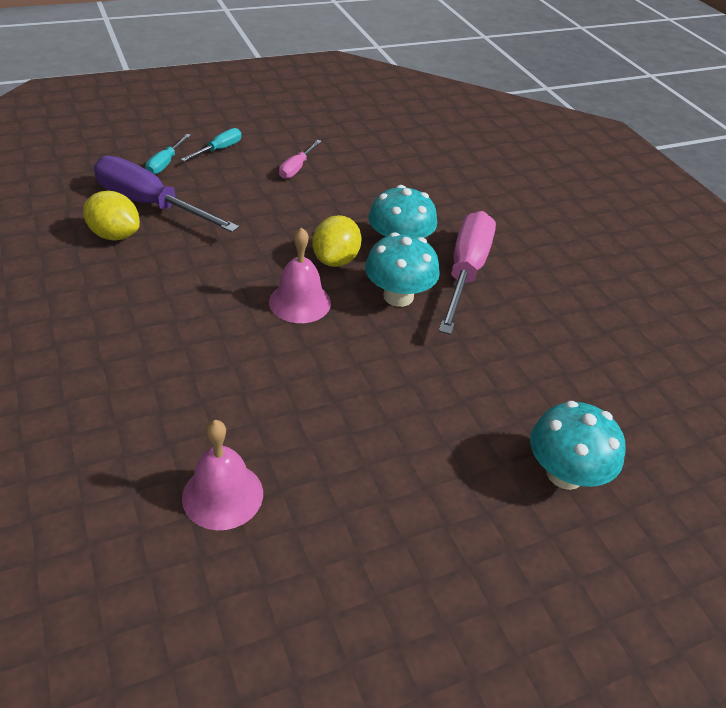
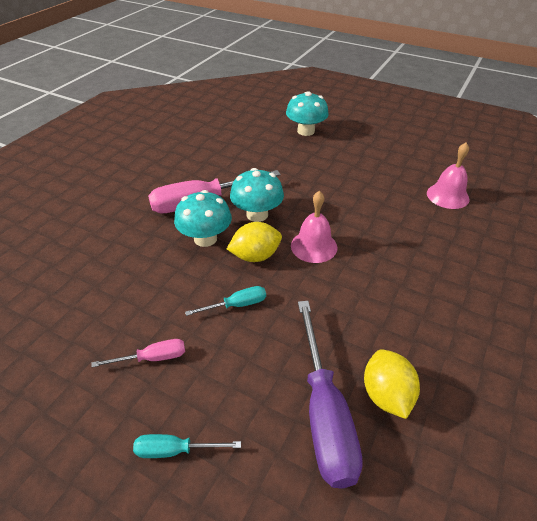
camera: 125 degrees left, 0 degrees up
turquoise screwdriver [145,134,191,174] -> turquoise screwdriver moved to [185,286,266,316]

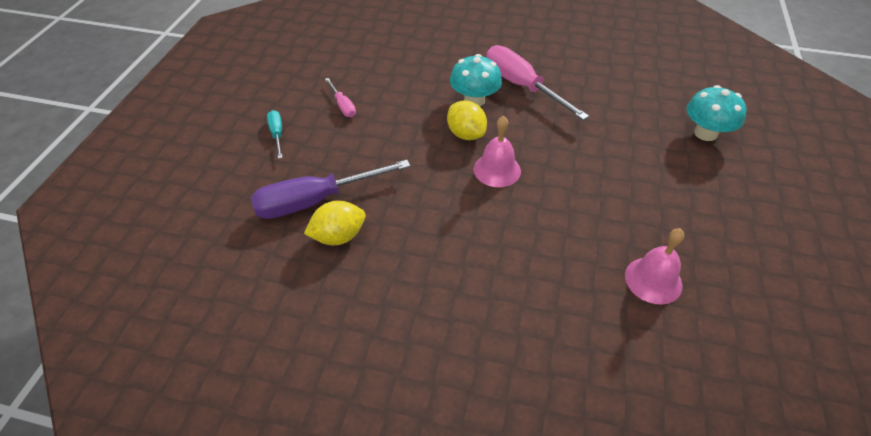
camera: 75 degrees right, 5 degrees up
turquoise screwdriver [185,286,266,316] -> none
turquoise mushroom [230,168,284,222] -> none

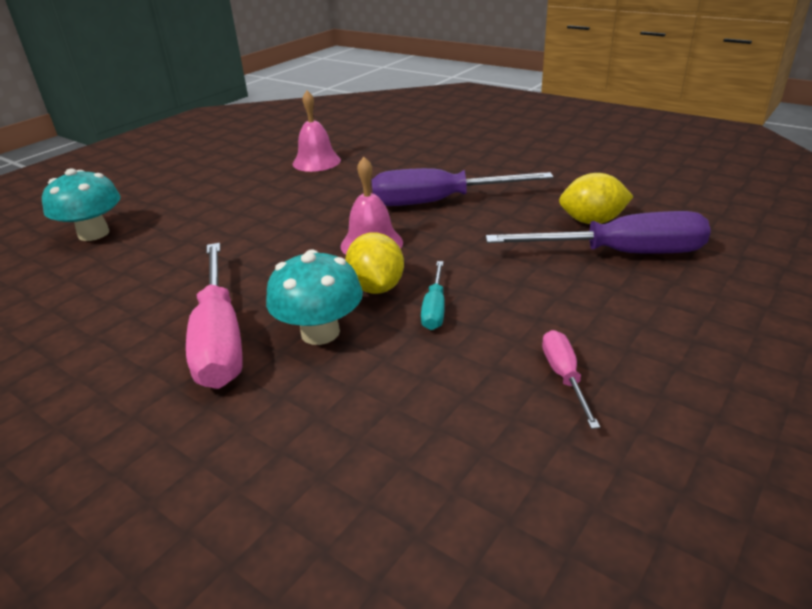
camera: 155 degrees left, 15 degrees down
turquoise screwdriver [267,110,283,159] -> turquoise screwdriver moved to [421,261,445,330]
none -> purple screwdriver [372,168,554,206]

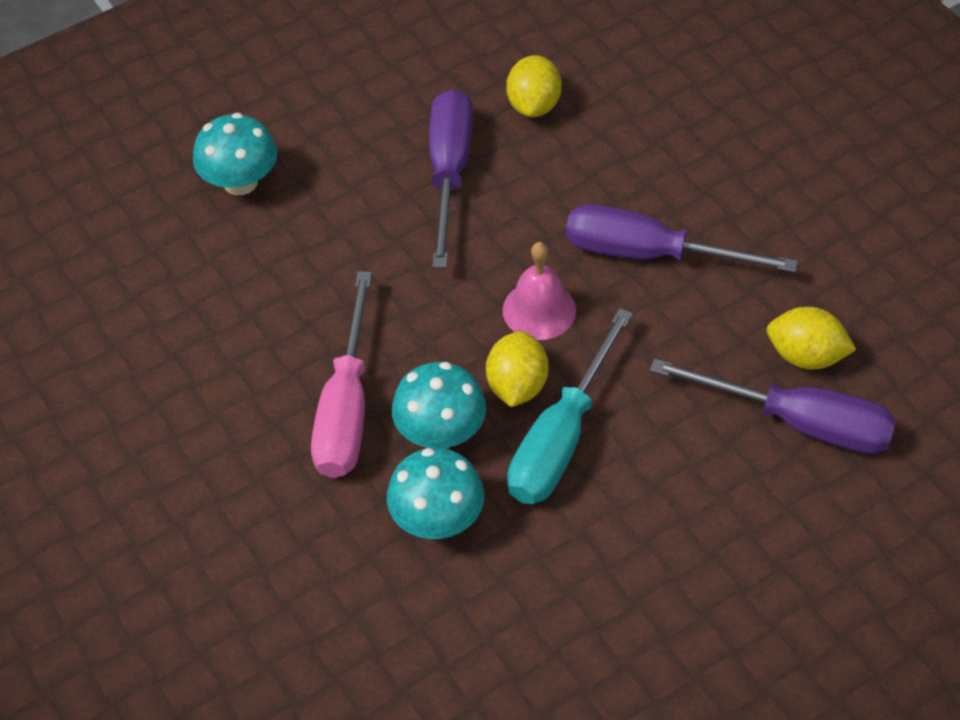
camera: 20 degrees right, 20 degrees up
pink bell [293,91,341,172] -> yellow lemon [506,55,562,117]
turquoise screwdriver [421,261,445,330] -> turquoise screwdriver [507,308,633,504], size x2.07
pink screwdriver [542,330,600,429] -> none
none -> turquoise mushroom [387,448,484,539]
none -> purple screwdriver [429,89,472,268]

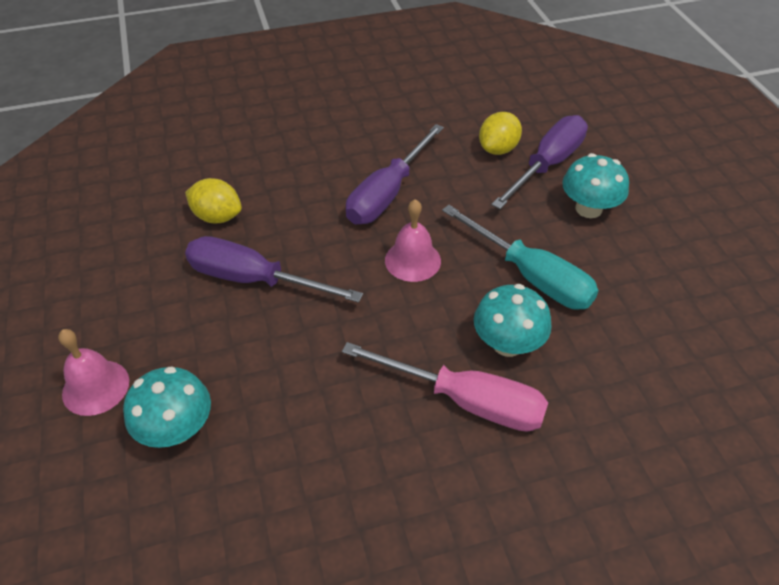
camera: 75 degrees left, 5 degrees down
turquoise mushroom [387,448,484,539] -> turquoise mushroom moved to [562,153,629,218]
yellow lemon [486,331,549,407] -> none
none -> pink bell [58,329,129,416]

